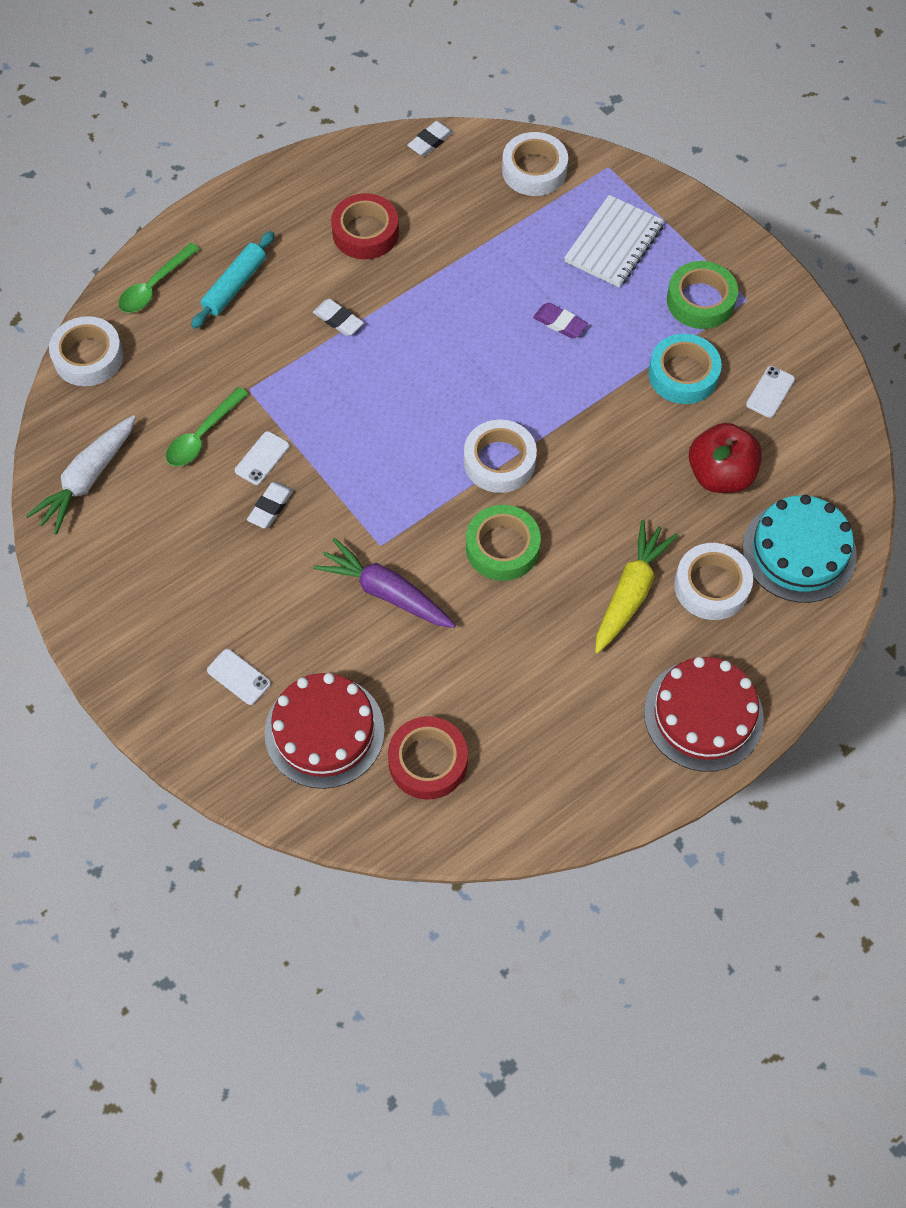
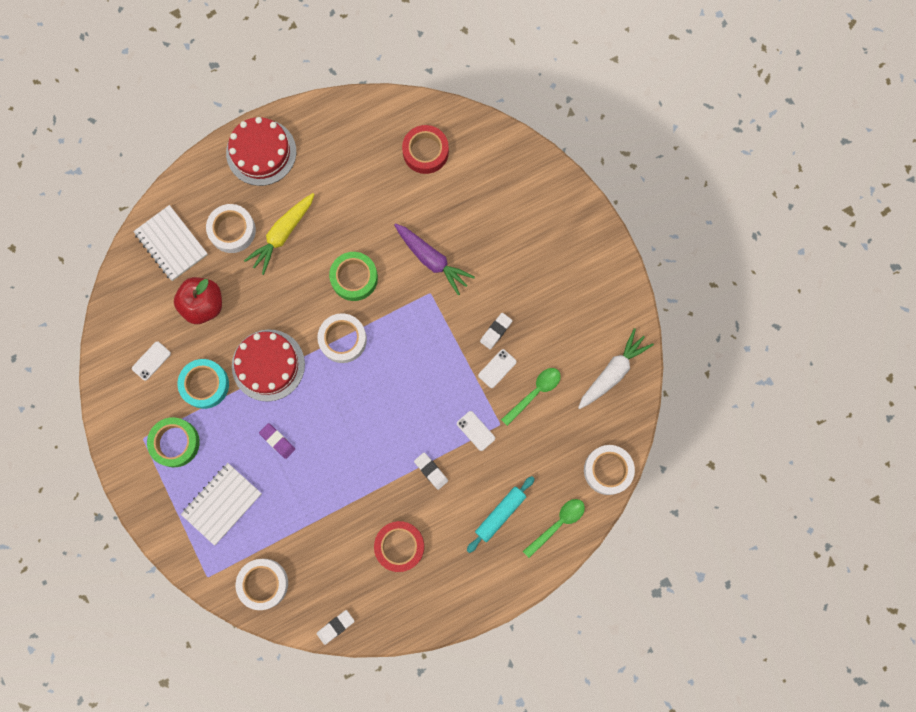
camera: 170 degrees left, 15 degrees up
white phone [207,649,271,705] -> white phone moved to [457,411,495,451]
red cake [265,673,385,789] -> red cake moved to [232,330,305,402]
turquoise cake [742,495,857,603] -> white notebook [133,205,208,281]

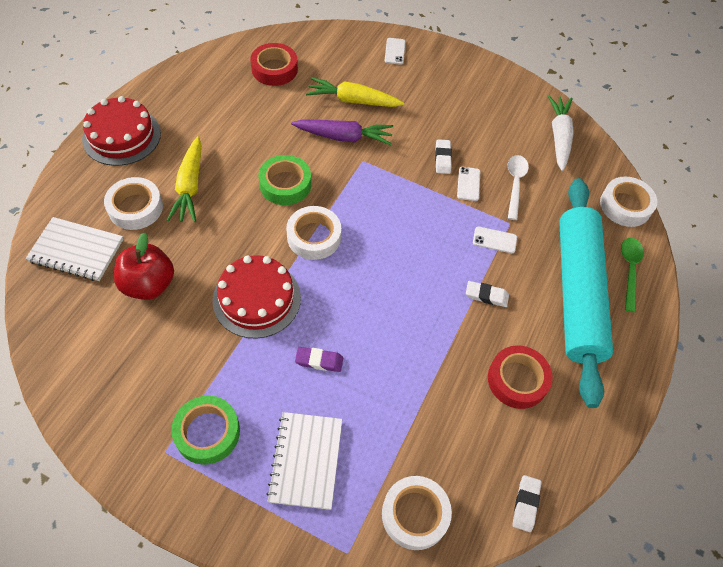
camera: 40 degrees left, 20 degrees down
white phone [132,341,171,381] -> white phone moved to [384,38,406,65]
turquoise tape [178,359,229,409] -> none
turquoise rolling pin [467,476,535,553] -> turquoise rolling pin [559,178,613,408], size x2.30
green spoon [501,368,561,426] -> white spoon [508,155,529,220]
none -> yellow carrot [306,77,404,107]

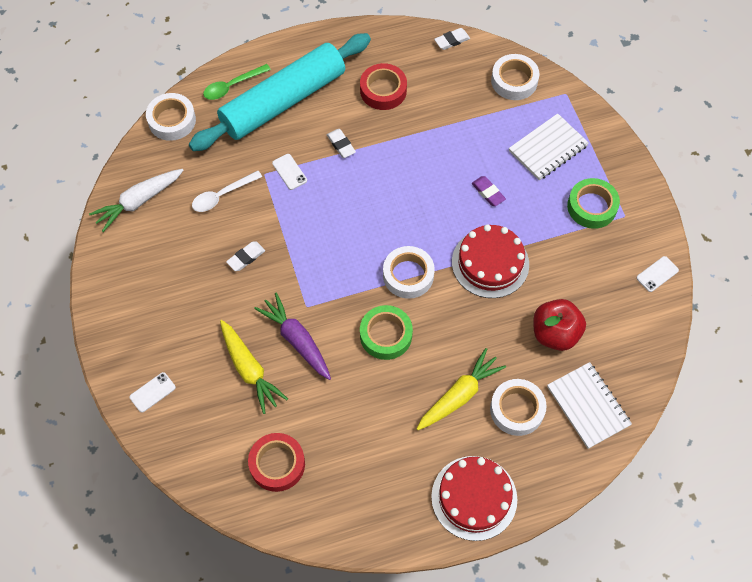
camera: 130 degrees left, 5 degrees up
white phone [457,167,480,201] -> white phone moved to [637,256,679,292]

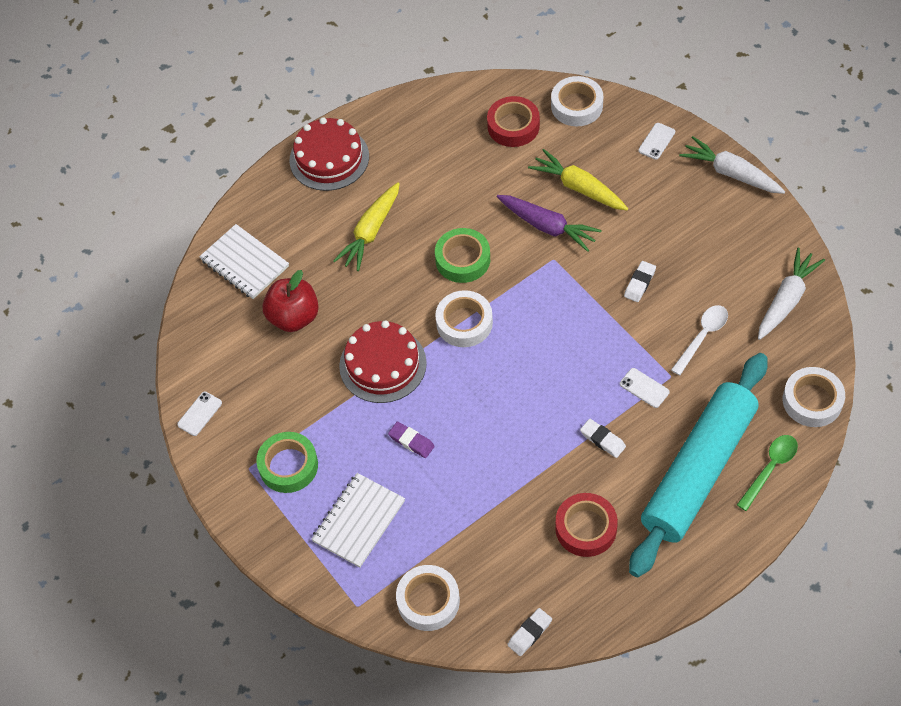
camera: 165 degrees right, 5 degrees down
white tape [490,379,547,436] -> white tape moved to [551,76,603,126]
none -> white carrot [679,136,785,194]

